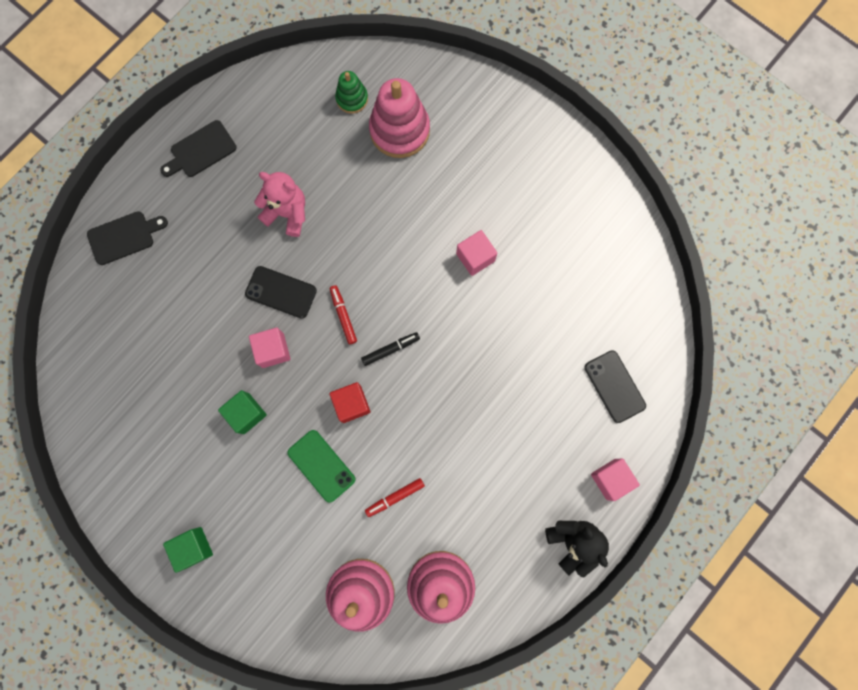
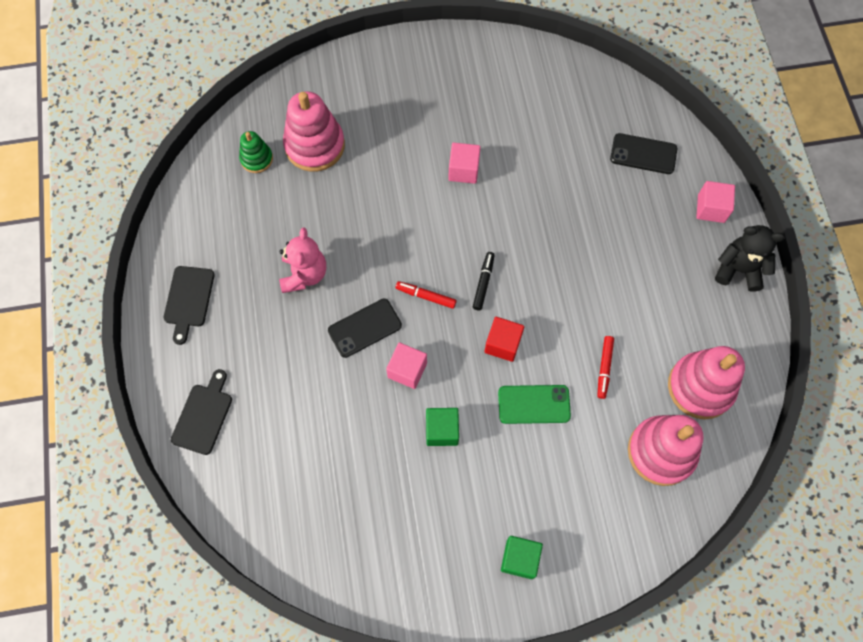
camera: 50 degrees left, 10 degrees down
pink teddy bear [254,172,305,237] -> pink teddy bear turned 120 degrees clockwise [279,228,326,293]

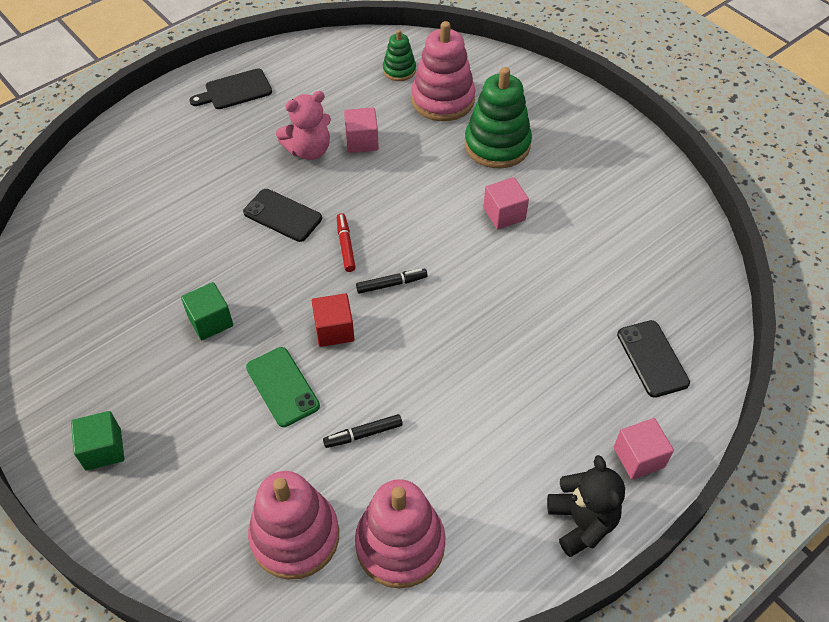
camera: 60 degrees right, 15 degrees down
black cutting board [171,369,232,455] -> none
pink cube [386,343,427,389] -> pink cube moved to [344,108,379,153]
red marker [597,336,614,399] -> black marker [323,414,403,448]
none -> green stacking toy [465,67,532,168]

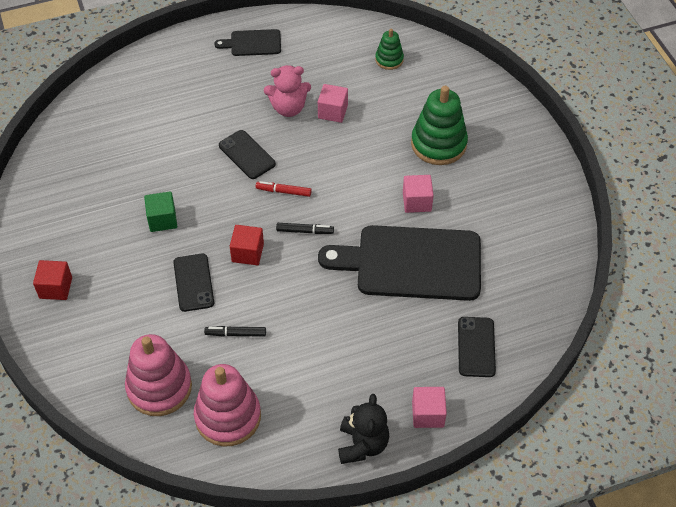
camera: 20 degrees right, 0 degrees up
green cube [71,411,124,471] -> red cube [33,260,72,300]
green phone [246,347,320,427] -> black phone [173,253,214,312]
red marker [337,213,356,272] -> red marker turned 90 degrees counterclockwise [256,181,312,197]
pink stacking toy [411,21,475,121] -> none
none -> black cutting board [318,225,481,301]

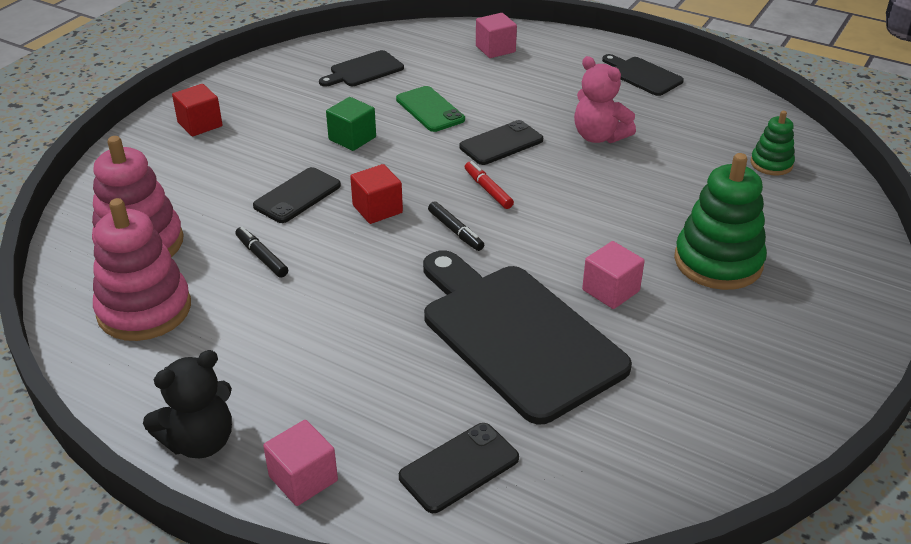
camera: 50 degrees right, 15 degrees down
black phone [219,130,276,179] -> black phone turned 45 degrees clockwise [459,120,543,165]
pink cube [318,84,348,123] -> pink cube moved to [476,13,517,58]
none -> black cutting board [319,50,404,87]
none -> green phone [396,86,465,132]

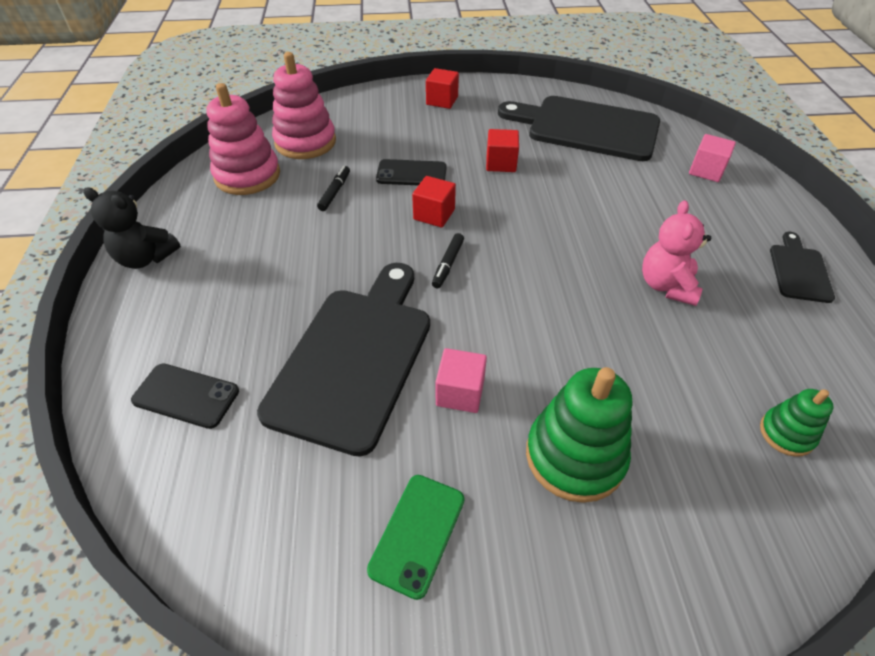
camera: 55 degrees right, 10 degrees up
pink cube [263,420,338,506] -> none
black cutting board [319,50,404,87] -> black cutting board [498,96,660,161], size x2.12
green cube [326,97,376,151] -> red cube [486,129,519,172]
green phone [396,86,465,132] -> green phone moved to [367,475,465,600]
black phone [459,120,543,165] -> none
red marker [465,161,514,209] -> none

